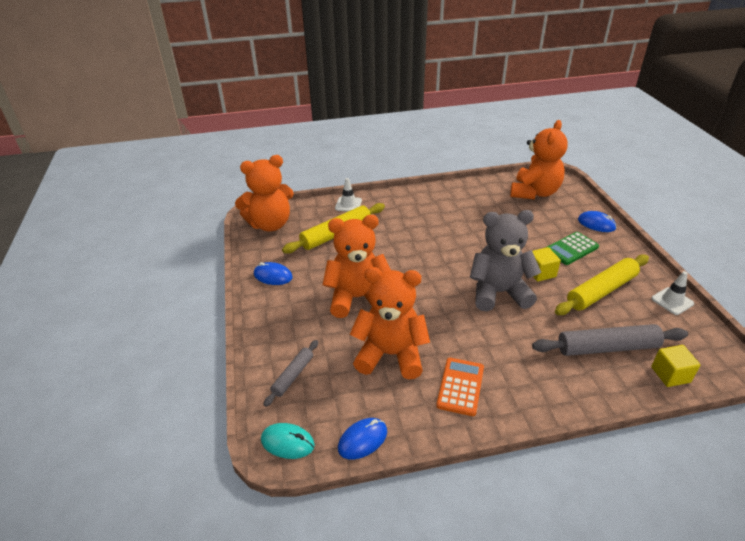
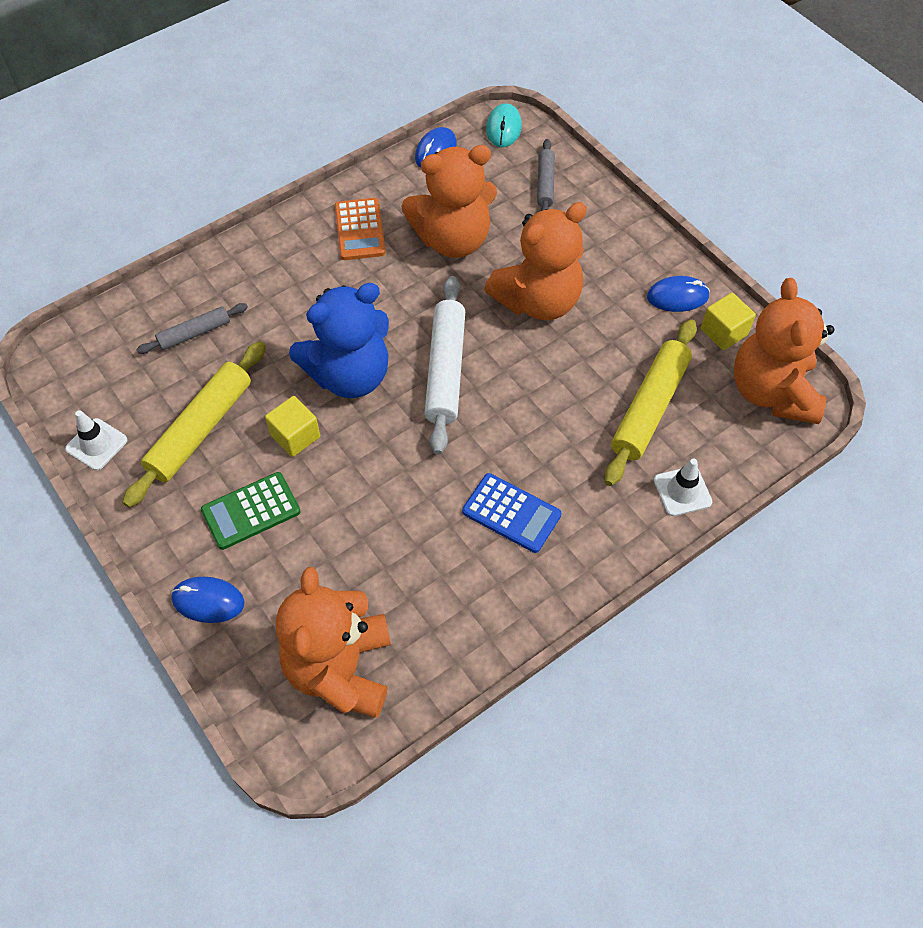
camera: 155 degrees right, 20 degrees up
orange teddy bear [235,155,294,231] -> orange teddy bear turned 45 degrees counterclockwise [734,278,834,424]
turquoise mouse [261,423,315,459] -> turquoise mouse turned 75 degrees counterclockwise [486,103,522,147]
grey teddy bear [470,210,542,311] -> blue teddy bear [289,283,389,398]
grey rolling pin [532,324,688,356] -> grey rolling pin [136,303,248,354], size x0.57
green calculator [545,232,599,265] -> green calculator turned 150 degrees counterclockwise [201,472,301,550]
yellow cube [651,345,700,387] -> yellow cube moved to [701,293,756,350]
none -> white rolling pin [424,276,465,455]
none -> blue calculator [462,473,561,553]

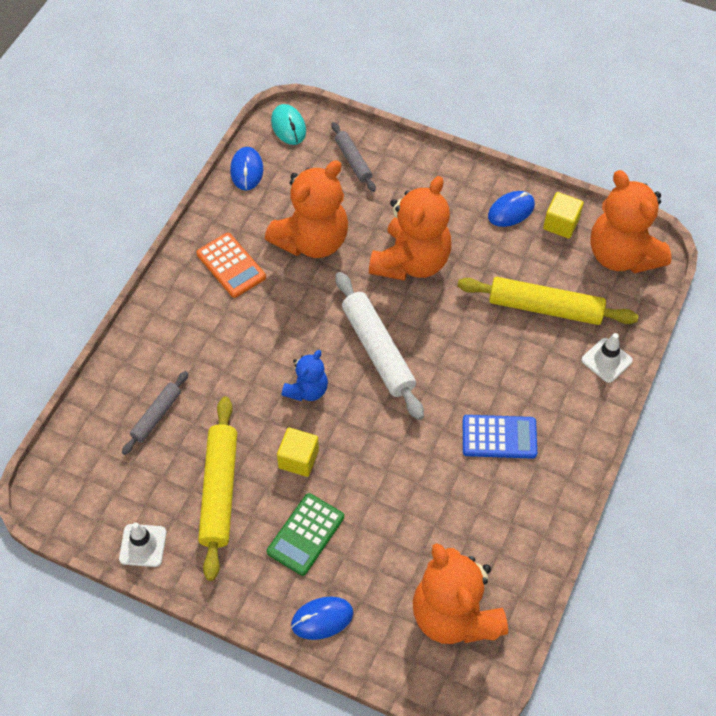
camera: 30 degrees left, 0 degrees up
blue teddy bear [289,283,389,398] -> blue teddy bear [282,350,328,401], size x0.53
yellow rolling pin [604,319,697,486] -> yellow rolling pin turned 75 degrees counterclockwise [457,277,639,325]

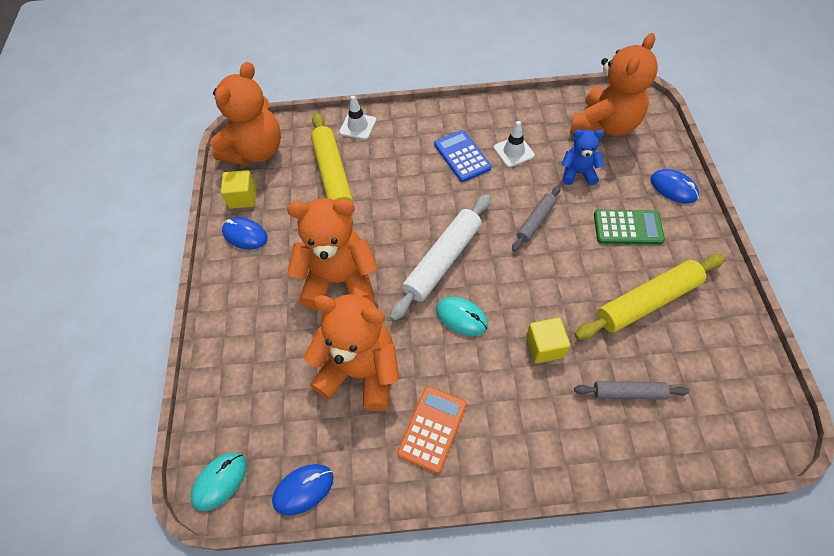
camera: 115 degrees left, 0 degrees up
white traffic cone [119,522,166,567] -> white traffic cone moved to [494,121,535,167]
yellow cube [277,427,319,477] -> yellow cube moved to [526,317,570,363]
blue teddy bear [282,350,328,401] -> blue teddy bear moved to [561,130,604,185]
grey rolling pin [331,122,376,192] -> grey rolling pin moved to [512,185,561,252]
none -> turquoise mouse [436,297,488,336]

